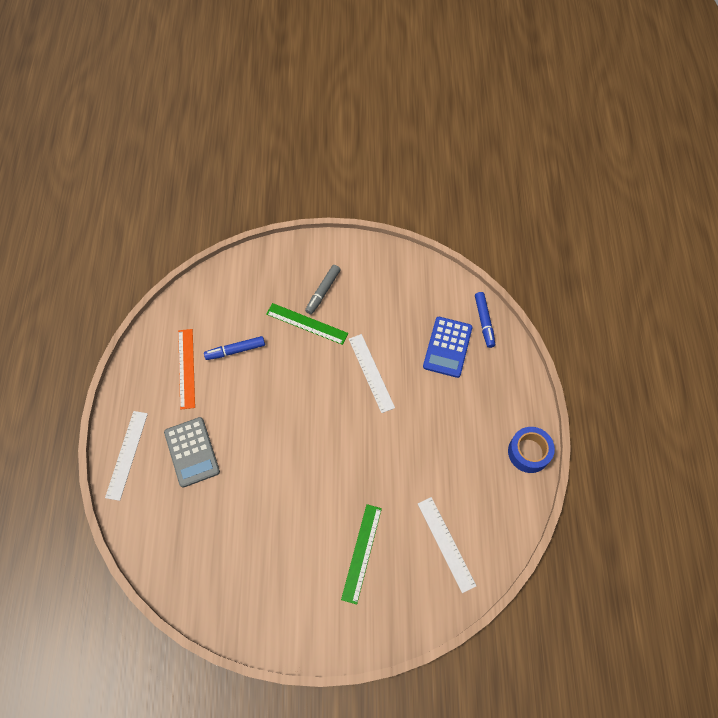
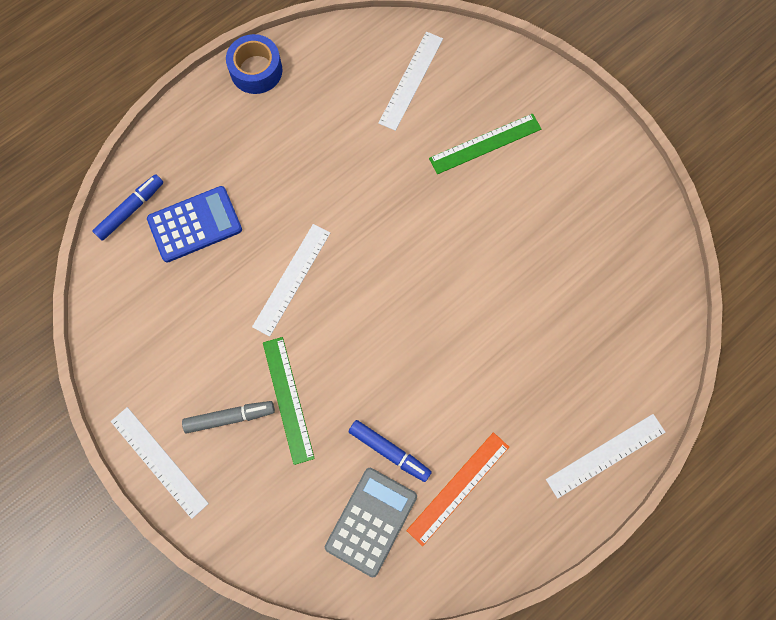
camera: 130 degrees left, 10 degrees up
grey calculator [164,417,220,488] -> grey calculator moved to [325,468,417,577]
none -> white ruler [111,407,209,519]

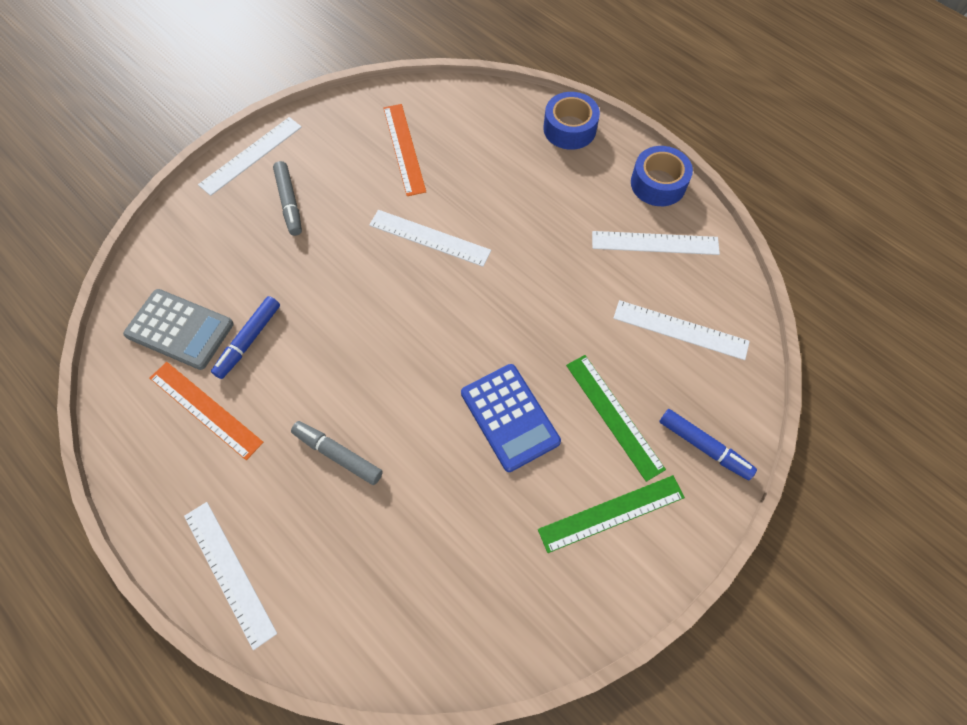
camera: 85 degrees right, 10 degrees down
blue marker [93,174,164,241] -> blue marker moved to [659,409,757,480]
blue calculator [147,186,242,263] -> blue calculator moved to [461,364,561,472]
green ruler [263,337,315,465] -> green ruler moved to [538,475,685,553]
none -> grey marker [291,421,383,485]
none -> orange ruler [383,104,426,196]
none -> blue tape [543,92,600,150]
none -> white ruler [592,231,720,255]

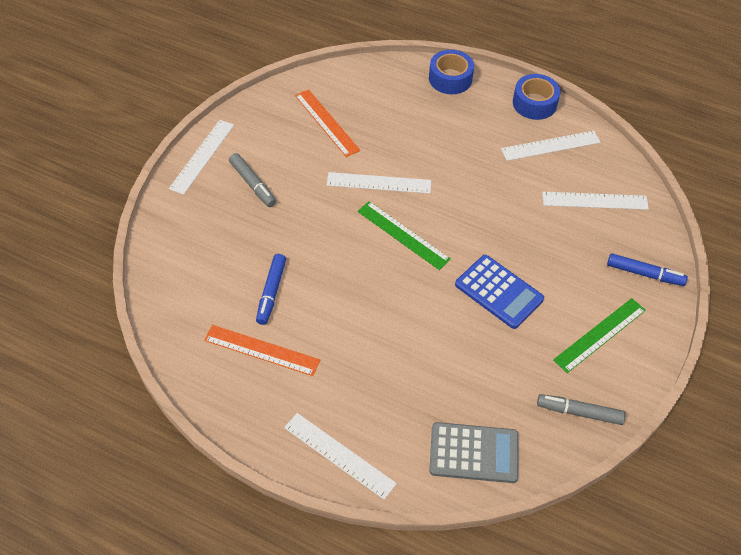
camera: 20 degrees left, 10 degrees down
grey calculator [123,289,234,370] -> grey calculator moved to [429,422,519,483]
grey marker [291,421,383,485] -> grey marker moved to [537,394,626,425]
green ruler [566,355,666,482] -> green ruler moved to [358,201,451,270]

